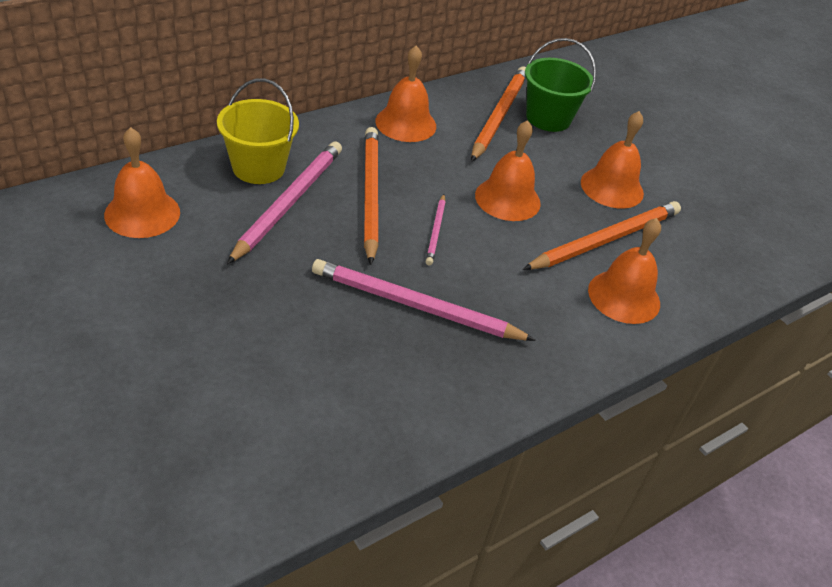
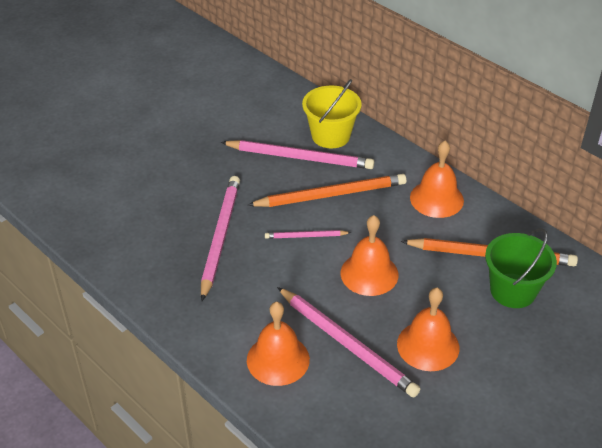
camera: 85 degrees right, 0 degrees up
orange bell [104,127,180,238] -> none
orange pencil [523,201,681,270] -> pink pencil [277,287,420,397]

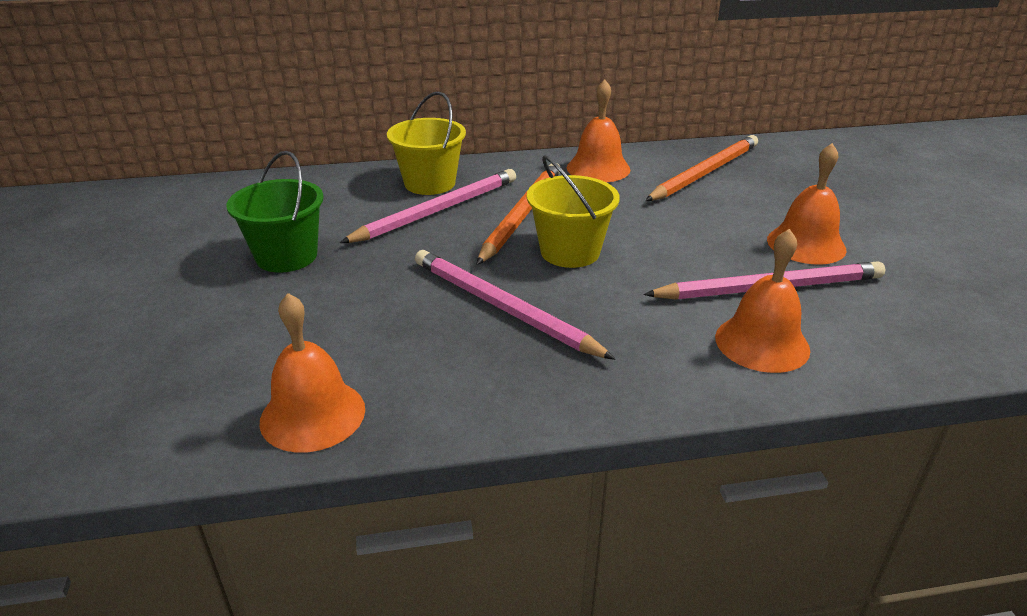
camera: 55 degrees left, 10 degrees down
pink pencil [265,230,351,239] -> yellow bucket [527,155,620,268]
orange bell [340,215,398,296] -> orange bell moved to [259,293,365,452]
green bucket [485,228,557,308] -> green bucket moved to [227,151,324,273]

